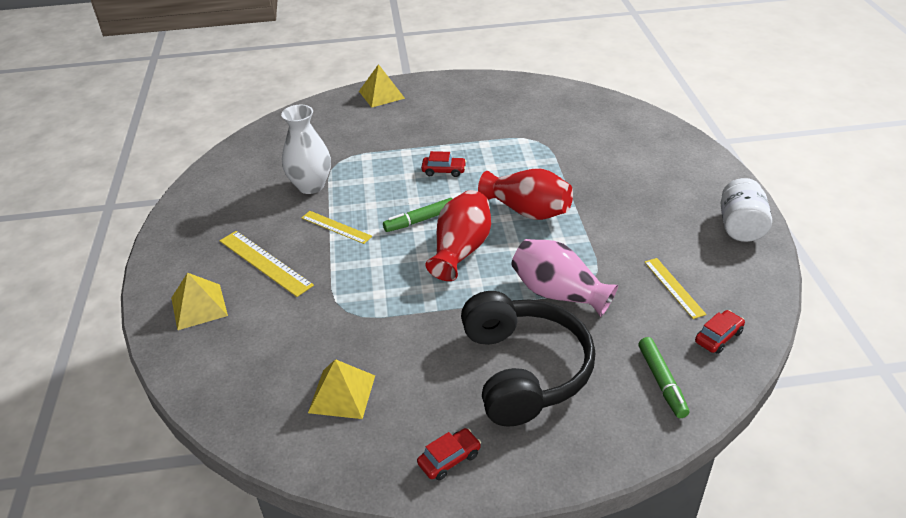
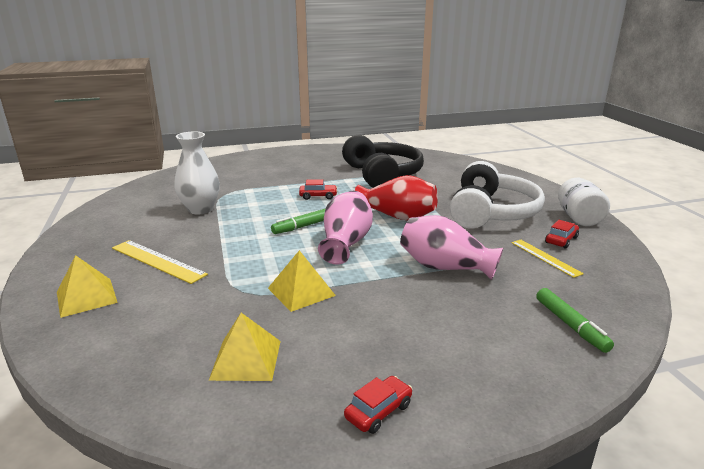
camera: 10 degrees left, 15 degrees down
yellow ruler [302,211,372,244] -> none
yellow pyramid [359,64,405,108] -> yellow pyramid moved to [268,250,336,312]
red vase [425,190,491,281] -> pink vase [318,191,373,265]
black headphones [461,291,595,427] -> black headphones moved to [342,135,424,188]
red car [695,310,745,354] -> red car moved to [545,220,579,249]
none -> white headphones [450,161,545,229]

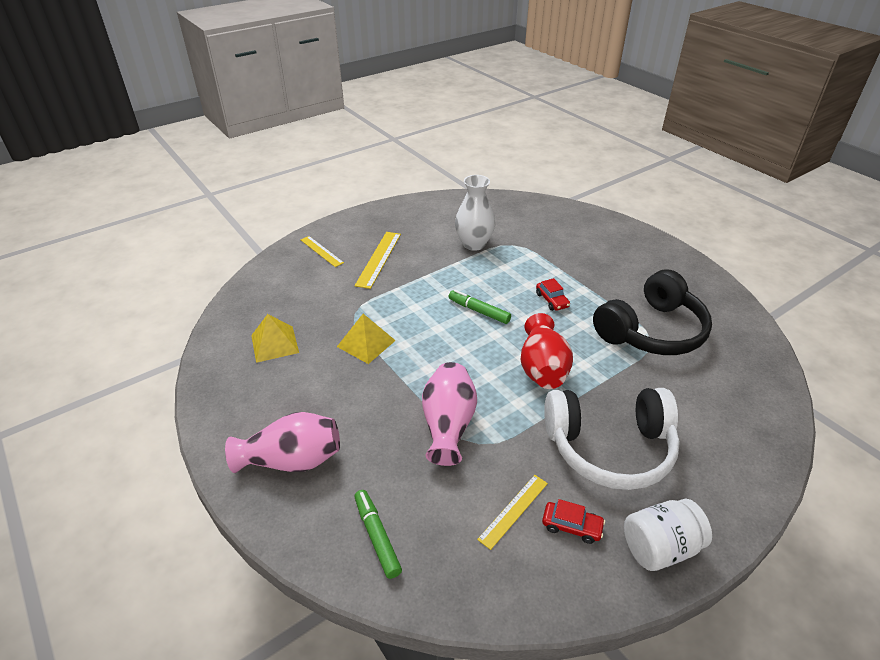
camera: 70 degrees right, 15 degrees up
yellow pyramid [57,255,118,318] -> yellow ruler [301,236,344,267]
pink vase [318,191,373,265] -> pink vase moved to [225,412,340,473]
red car [344,376,412,434] -> none
green marker [536,288,614,353] -> green marker turned 105 degrees clockwise [354,490,402,579]

